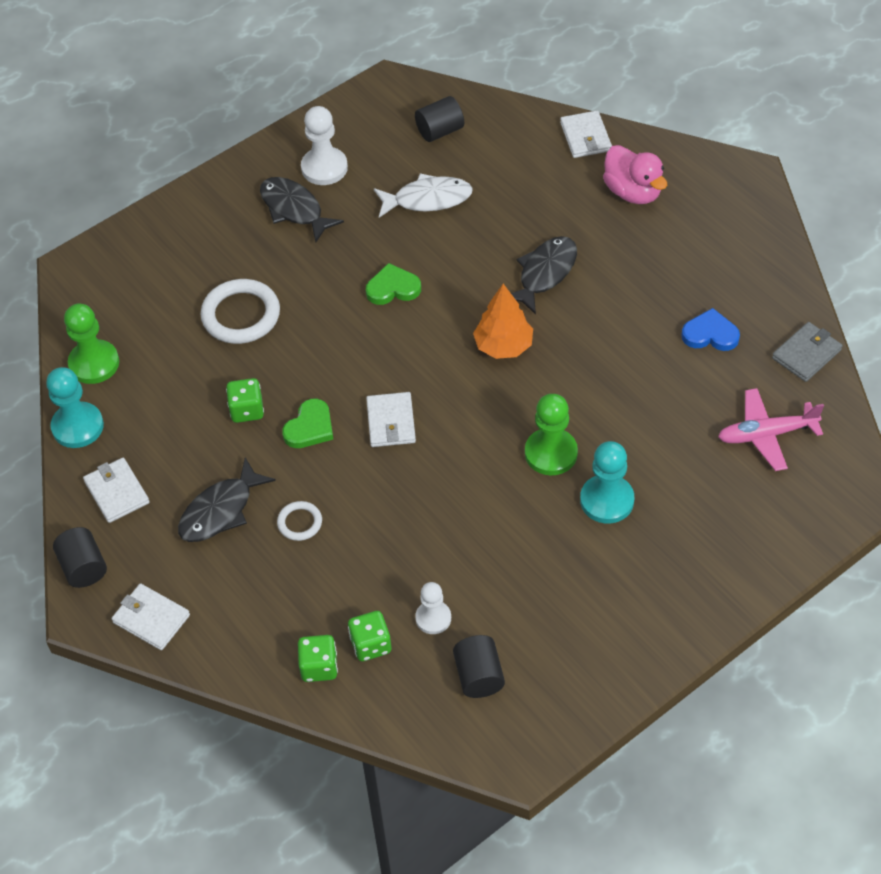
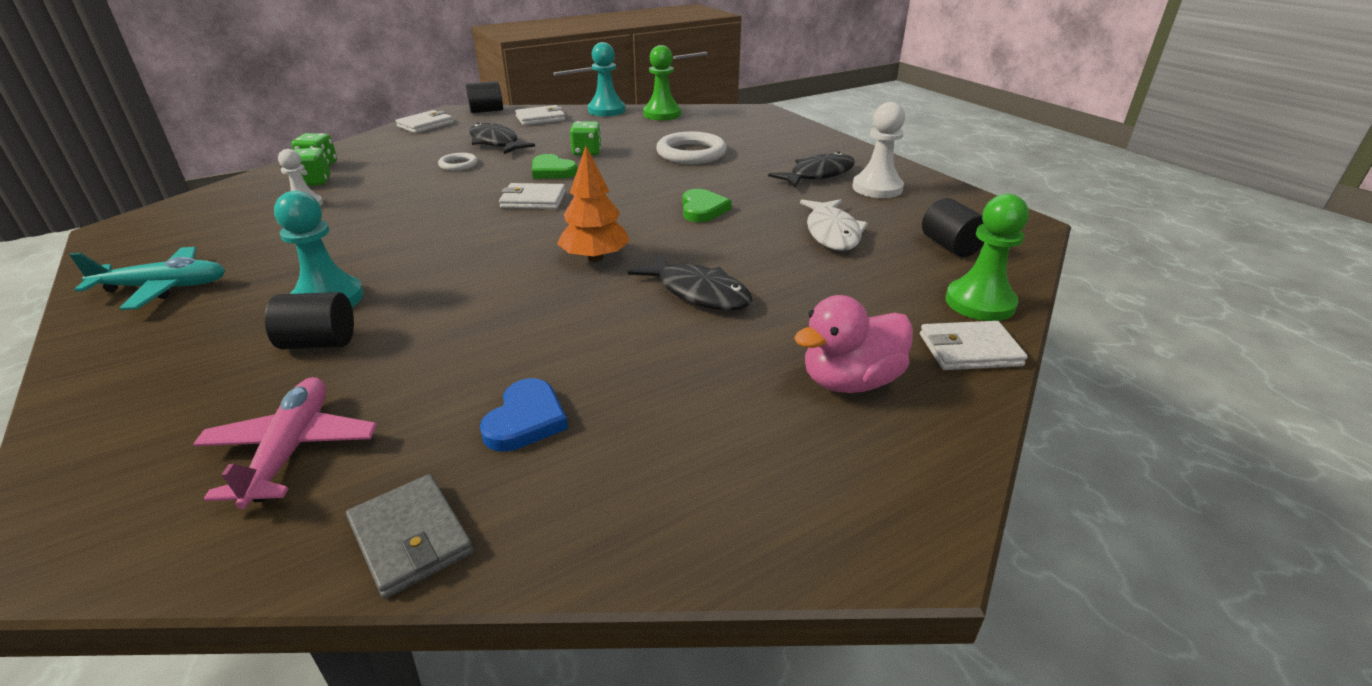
camera: 95 degrees right, 20 degrees down
black cylinder [453,635,505,698] -> black cylinder moved to [265,292,354,349]
green pawn [525,394,578,475] -> green pawn moved to [946,194,1029,321]
none -> turquoise plane [70,247,225,310]

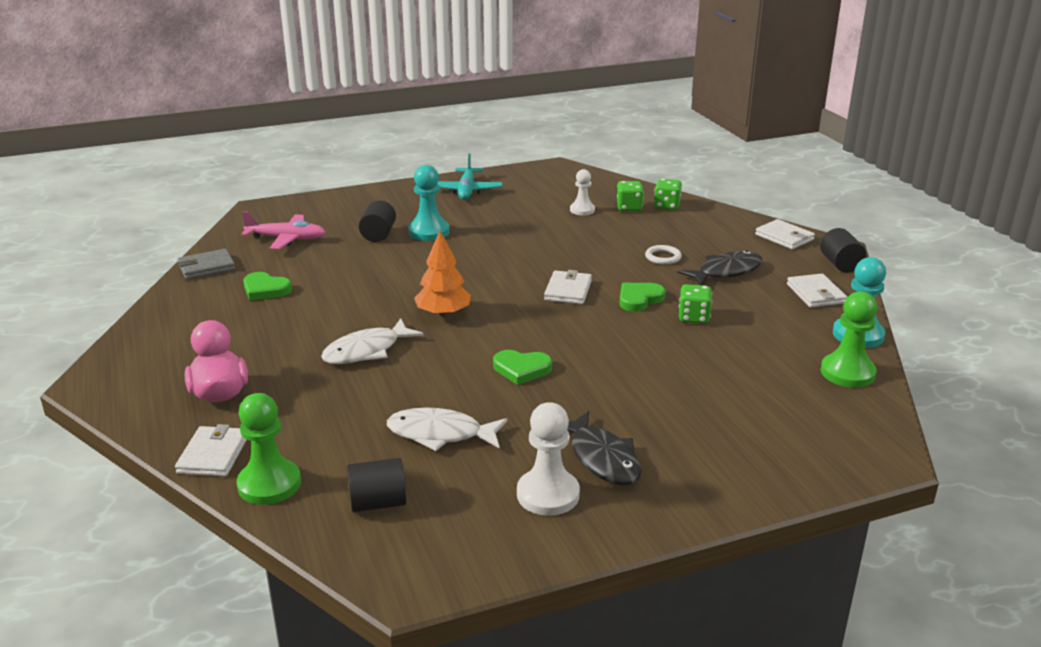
camera: 100 degrees right, 5 degrees down
blue heart [480,378,568,452] -> green heart [243,272,292,300]
black fish [628,253,752,311] -> white fish [321,318,424,364]
white ring [656,132,727,164] -> none

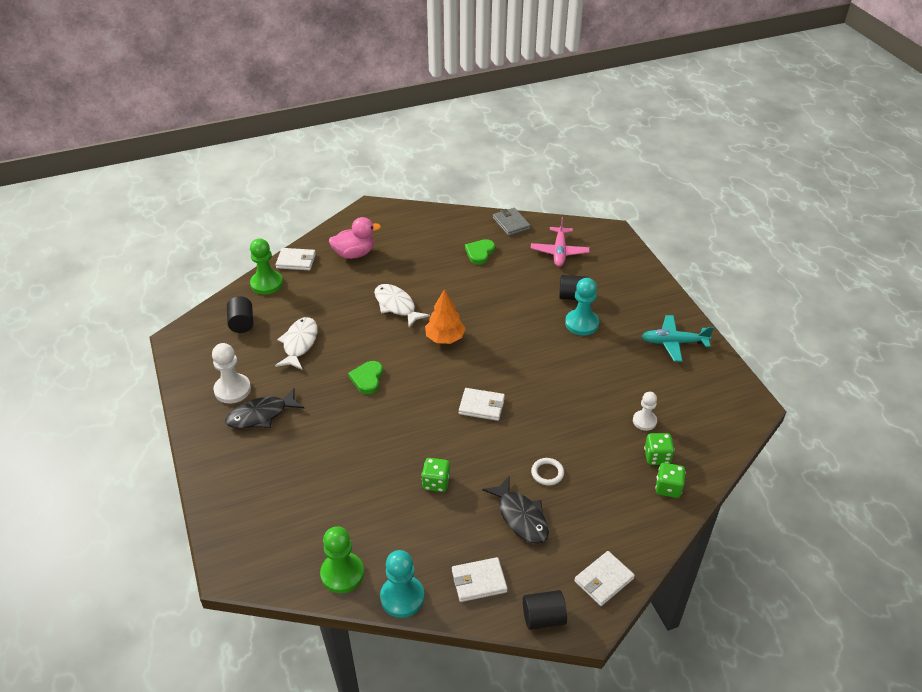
camera: 90 degrees right, 15 degrees up
green heart [619,283,666,312] -> none

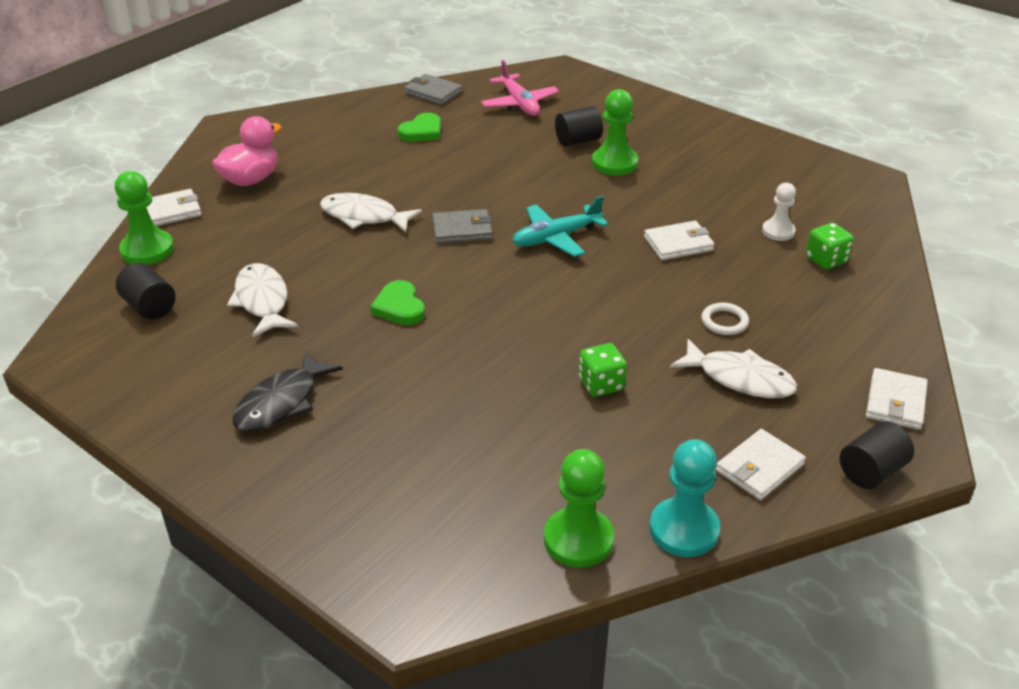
camera: 30 degrees left, 5 degrees down
white pawn [212,343,251,404] -> none
orange tree [425,289,466,344] -> grey wallet [432,209,492,244]
white wallet [459,388,505,421] -> white wallet moved to [644,221,715,260]
green heart [465,239,495,265] -> green heart turned 135 degrees counterclockwise [397,112,441,142]
black fish [483,477,549,544] -> white fish [670,339,797,398]
turquoise pawn [565,278,599,336] -> green pawn [592,89,638,175]
turquoise plane [642,315,714,362] -> turquoise plane moved to [513,196,609,257]
green dice [655,463,686,498] -> none

